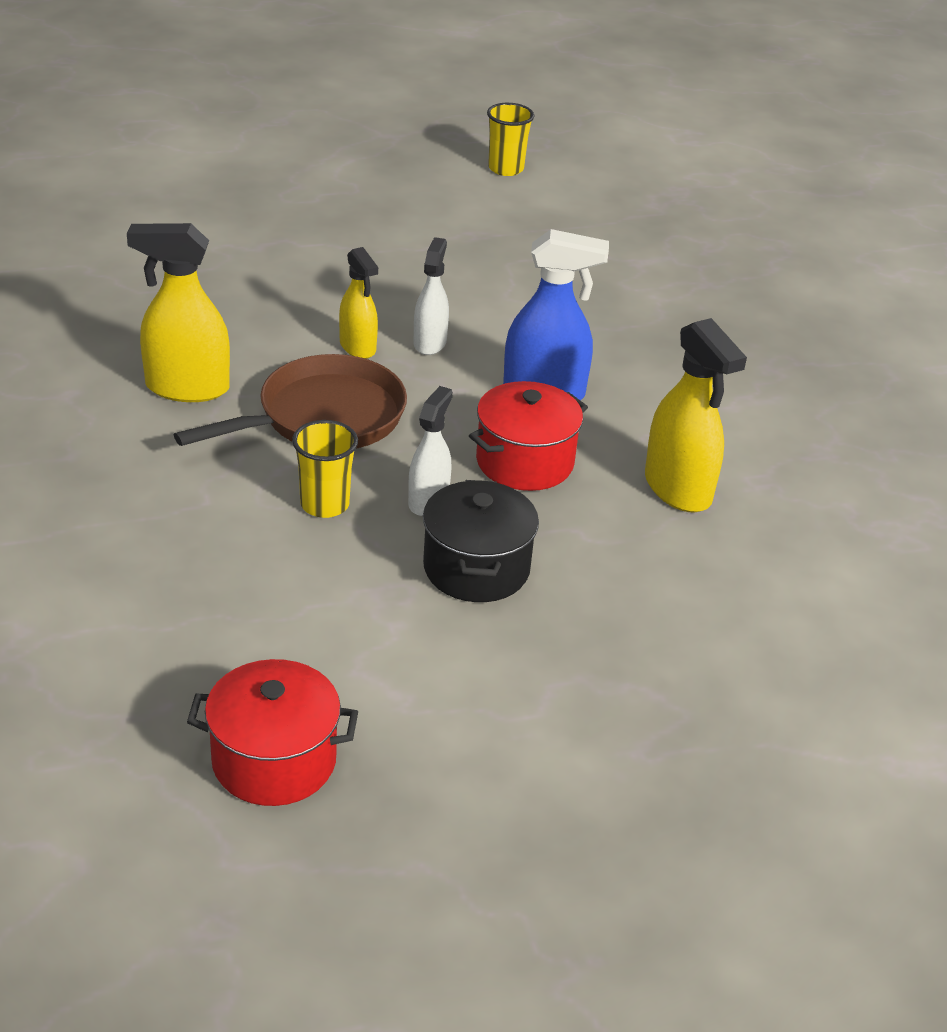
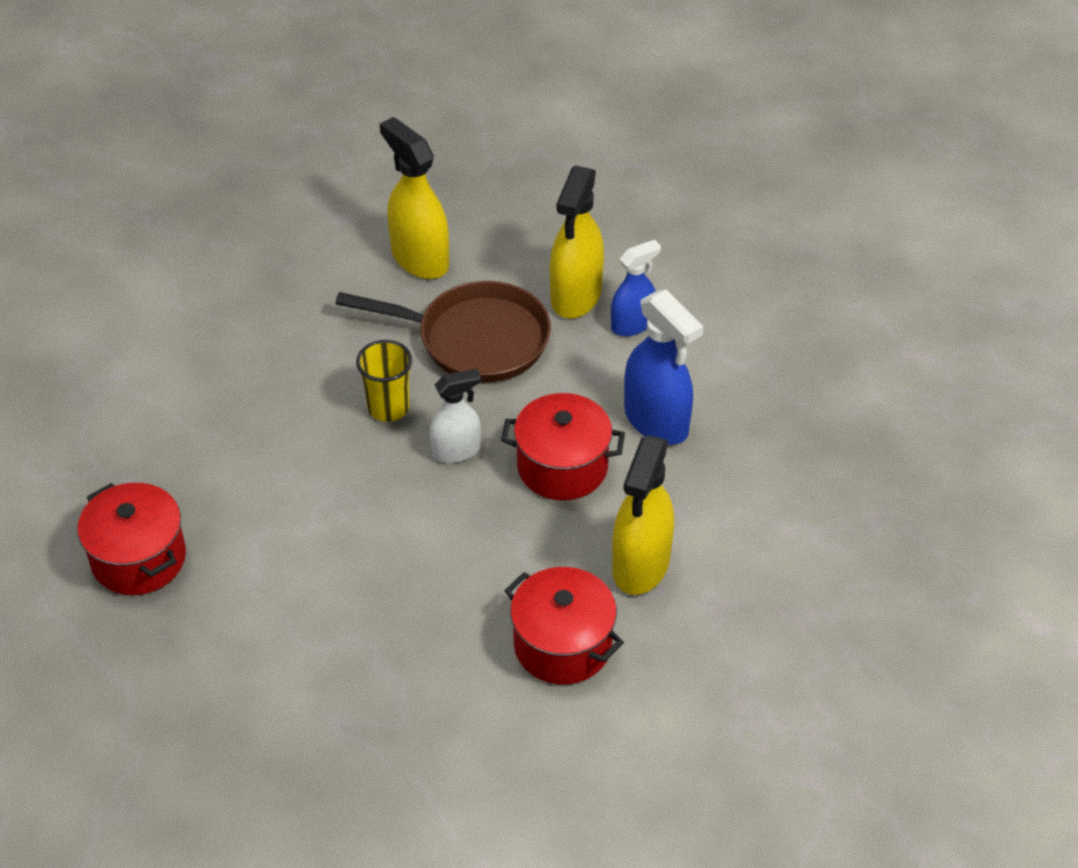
camera: 50 degrees right, 10 degrees up
yellow spray bottle [339,247,378,359] -> yellow spray bottle [550,165,604,319], size x1.60
white spray bottle [414,237,449,355] -> blue spray bottle [611,240,661,336]
black pot [423,480,539,602] -> none
yellow cup [487,103,534,176] -> none
none -> red pot [504,567,624,685]

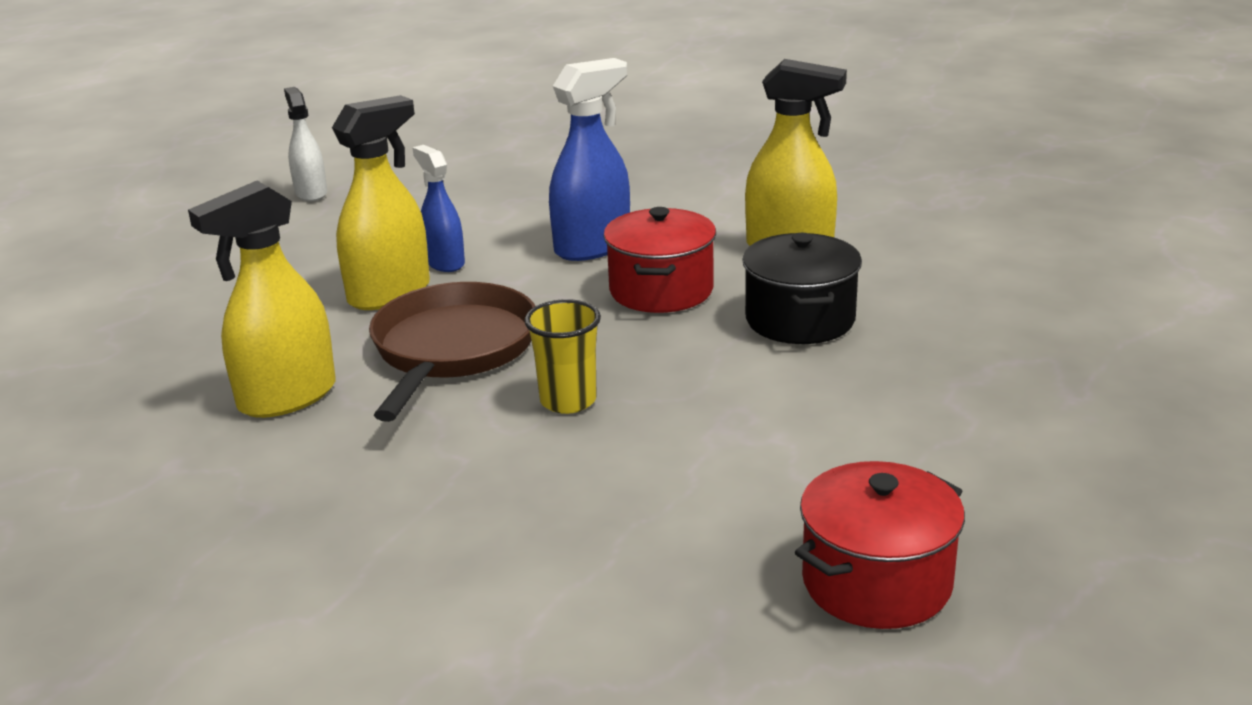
camera: 90 degrees left, 20 degrees down
white spray bottle [429,369,481,463] -> white spray bottle moved to [284,87,327,201]
red pot [504,567,624,685] -> none
yellow spray bottle [550,165,604,319] -> yellow spray bottle turned 60 degrees counterclockwise [332,95,430,310]
none -> black pot [742,233,862,344]

